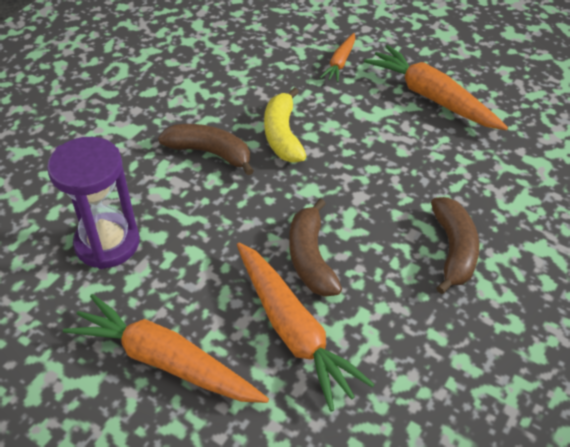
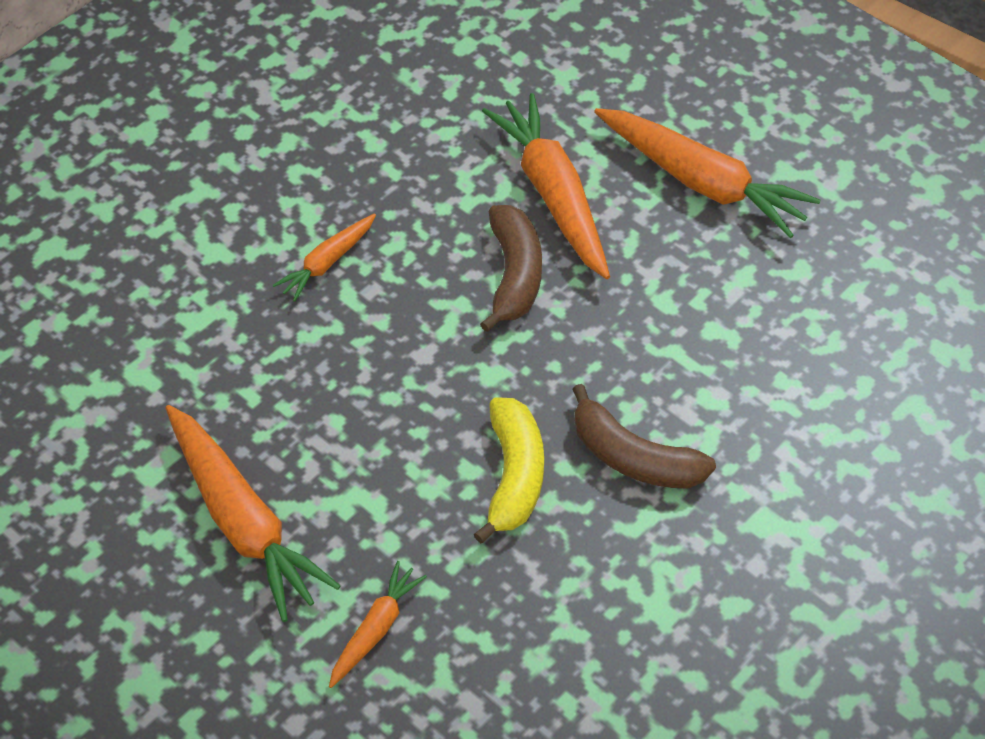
camera: 170 degrees left, 5 degrees up
purple hourglass [47,137,140,269] -> none
brown banana [431,197,479,294] -> orange carrot [272,214,376,302]

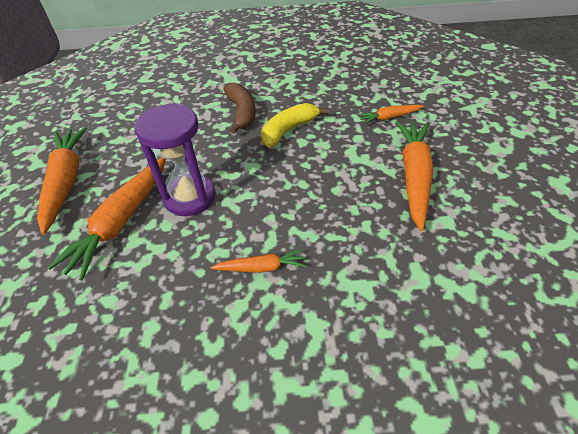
camera: 135 degrees left, 5 degrees down
brown banana [480,205,542,332] -> purple hourglass [134,103,216,216]

